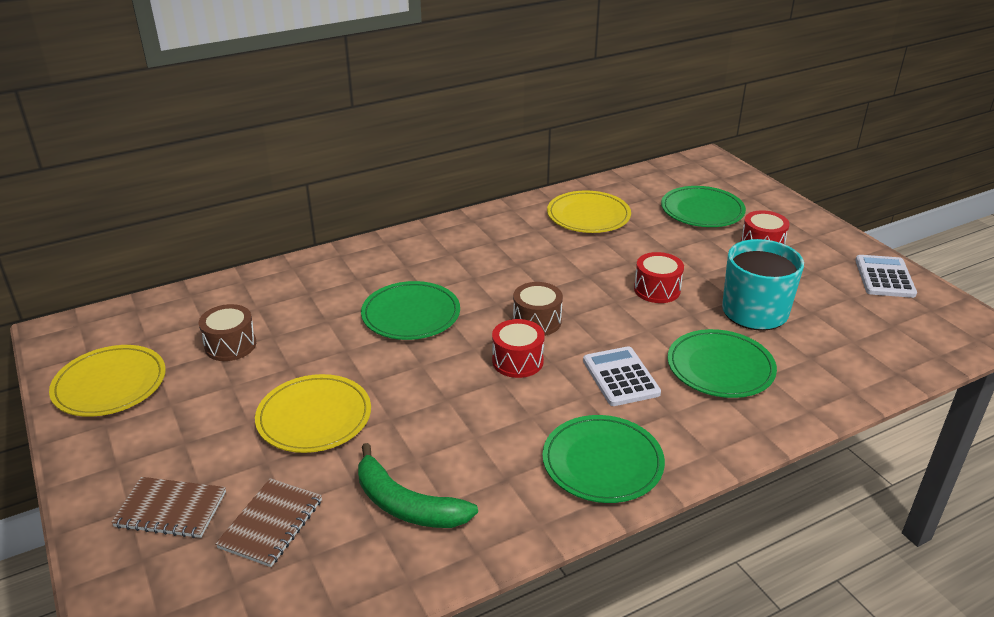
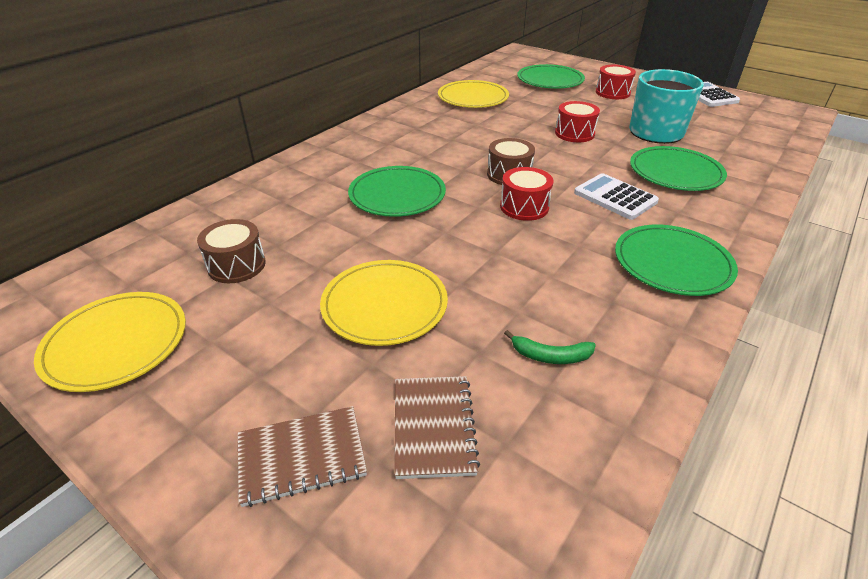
camera: 25 degrees left, 5 degrees up
green banana [358,443,478,528] -> green banana [504,330,596,364], size x0.55

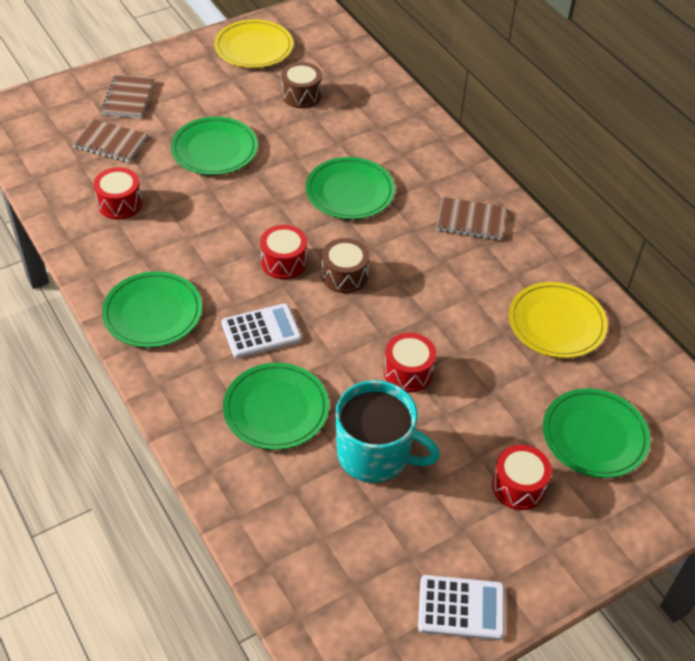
camera: 110 degrees right, 10 degrees up
yellow plate [320,260,448,346] -> green plate [171,117,258,175]
green banana [504,330,596,364] -> red drum [94,167,142,220]
none -> brown notebook [436,197,506,240]

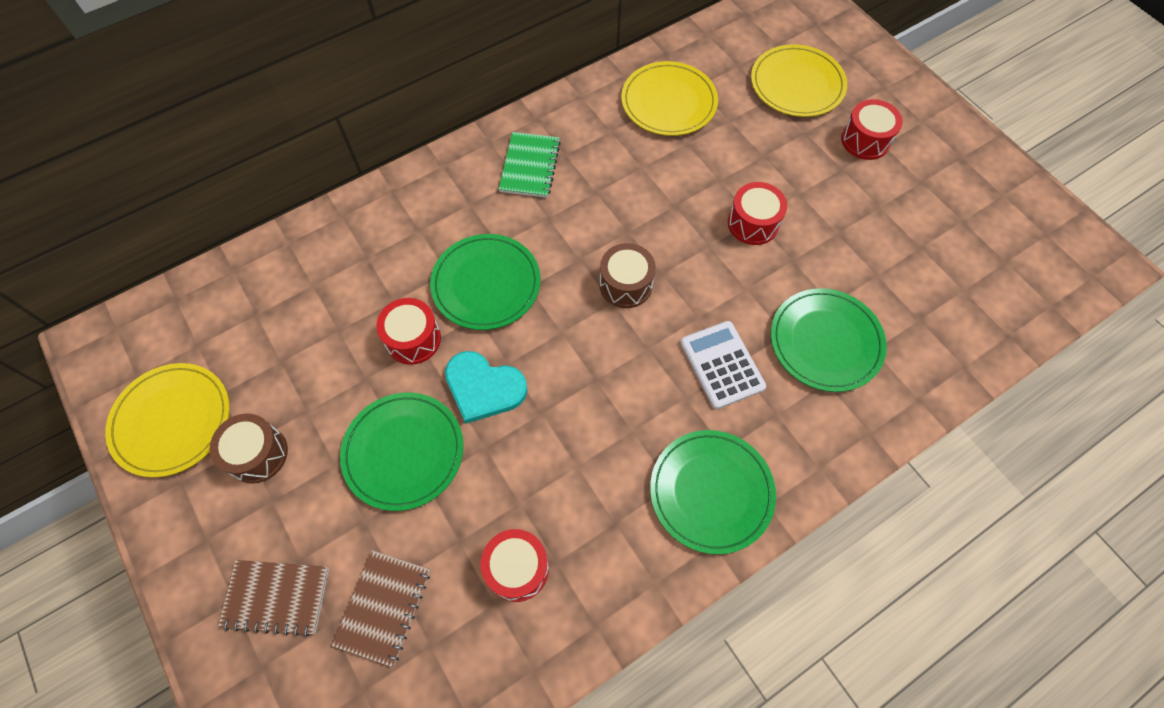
camera: 90 degrees left, 15 degrees up
red drum [260,225,307,279] -> red drum moved to [376,298,441,365]
brown drum [281,62,322,108] -> brown drum moved to [210,413,288,484]
turquoise mug [335,380,440,483] -> none
white calculator [418,575,504,641] -> none
brown notebook [436,197,506,240] -> green notebook [499,132,561,198]
green plate [543,388,650,478] -> yellow plate [751,44,847,117]
none -> turquoise heart [445,351,528,424]

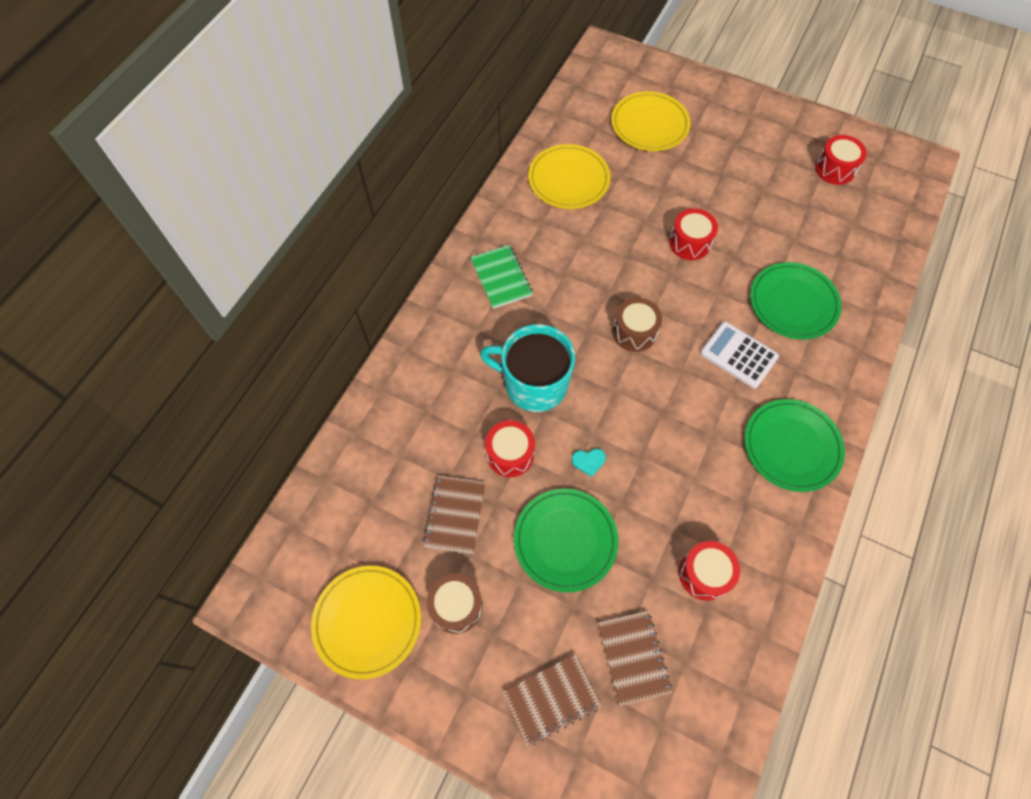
camera: 30 degrees left, 0 degrees up
green plate [430,234,540,330] -> turquoise mug [480,324,575,412]
turquoise heart [445,351,528,424] -> turquoise heart [572,448,606,477], size x0.47
red drum [841,99,903,160] -> red drum moved to [815,135,867,185]
none -> brown notebook [423,475,486,554]

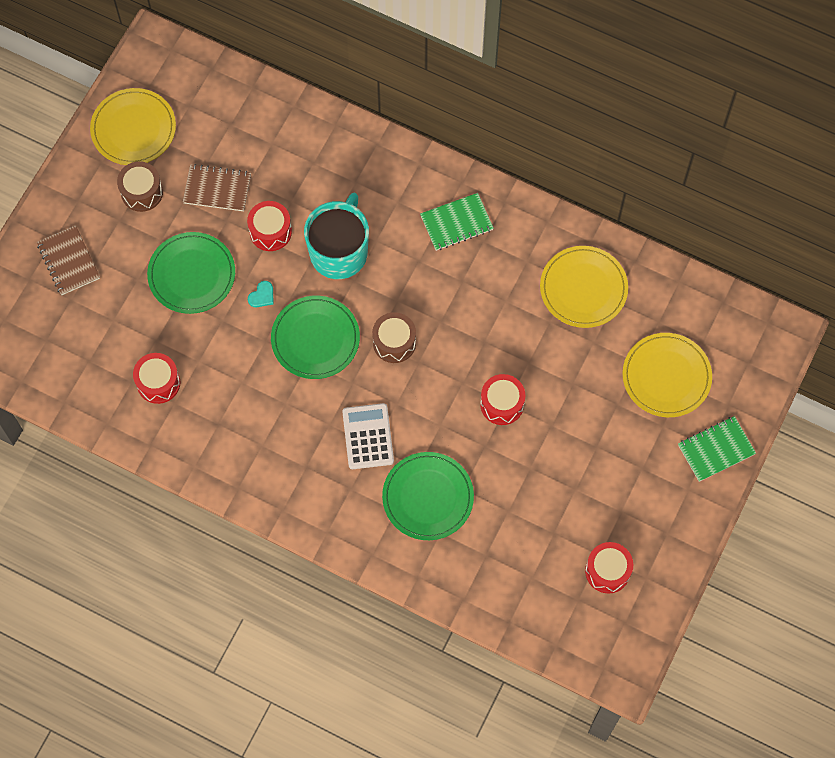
camera: 90 degrees right, 5 degrees up
turquoise heart [572,448,606,477] -> turquoise heart turned 135 degrees counterclockwise [248,281,274,307]
brown notebook [598,611,673,706] -> none
white calculator [700,321,779,388] -> white calculator turned 45 degrees counterclockwise [342,403,394,469]
green plate [745,399,845,492] -> green plate moved to [271,296,360,379]
none -> green notebook [678,416,756,482]

